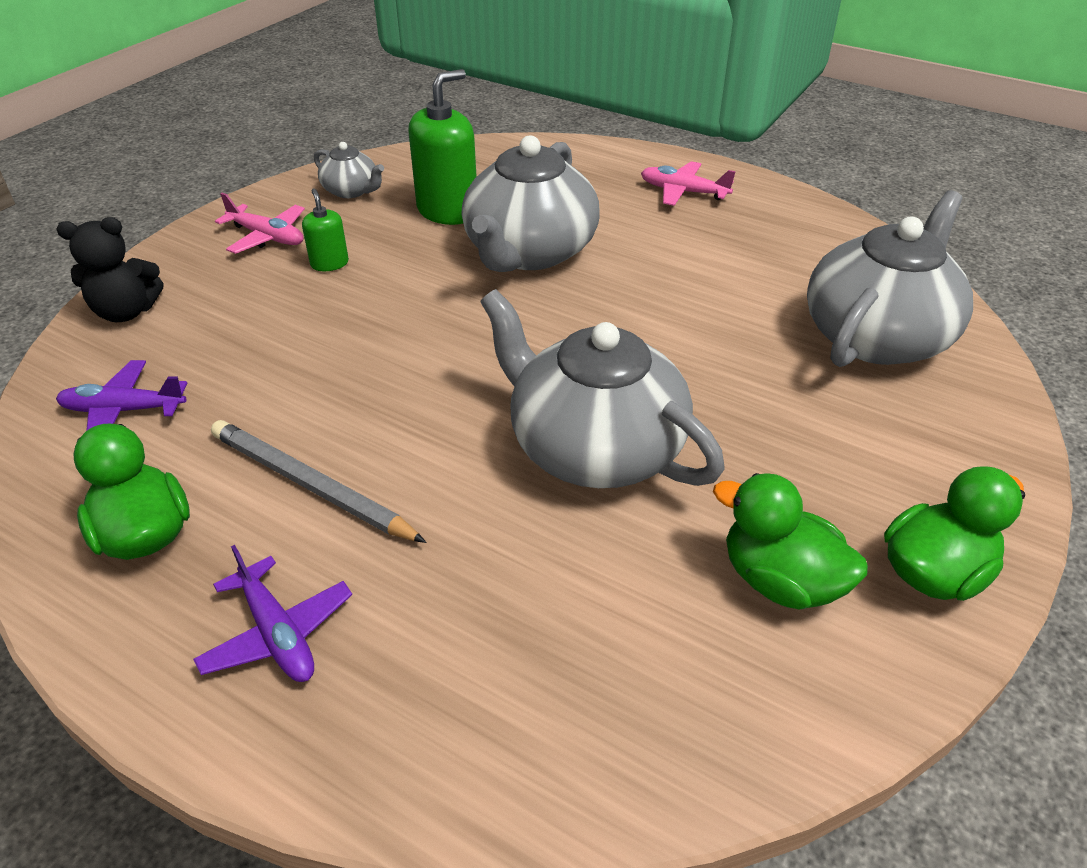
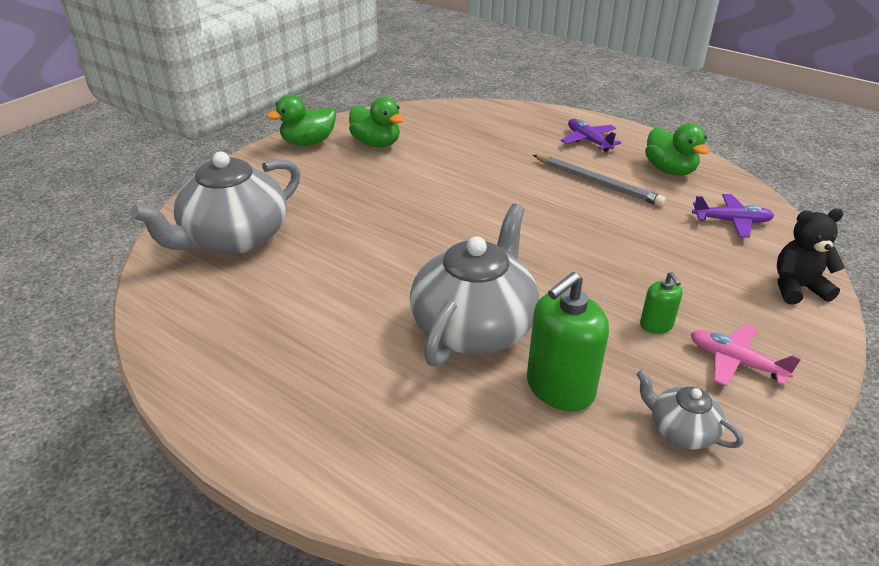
camera: 175 degrees left, 5 degrees down
grey teapot [480,289,725,488] -> none
pink plane [641,161,736,206] -> none

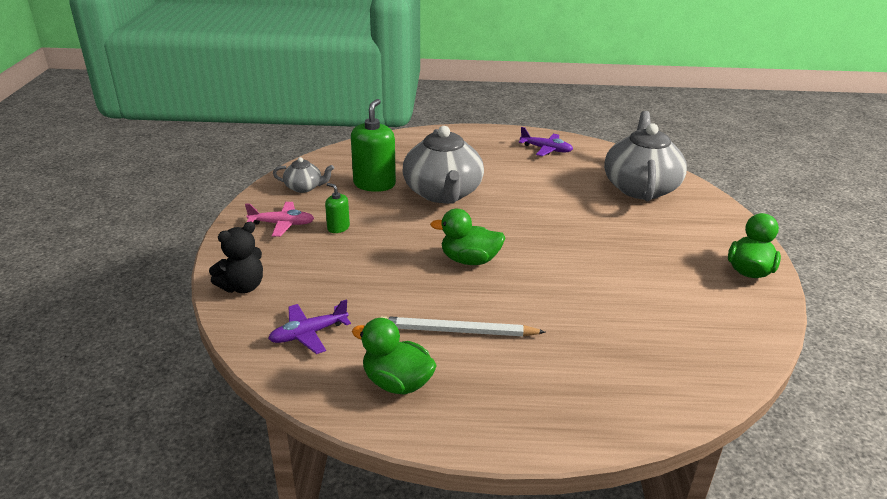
camera: 145 degrees right, 5 degrees down
green duck [349,97,405,147] -> green duck moved to [430,209,506,265]
grey pencil [533,155,666,207] -> white pencil [380,316,546,336]
purple plane [561,119,621,152] -> purple plane moved to [519,127,573,156]

